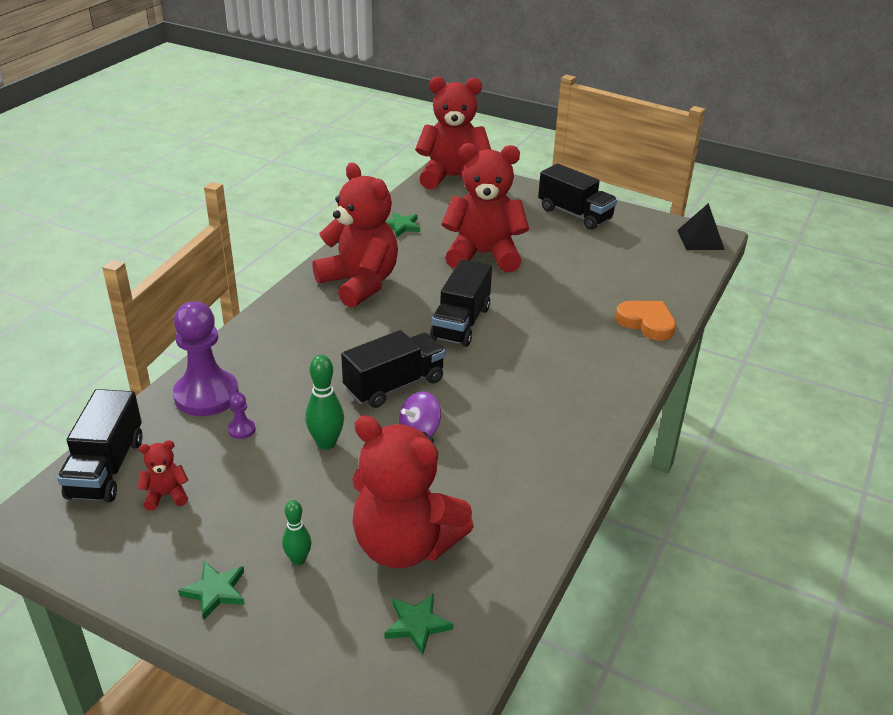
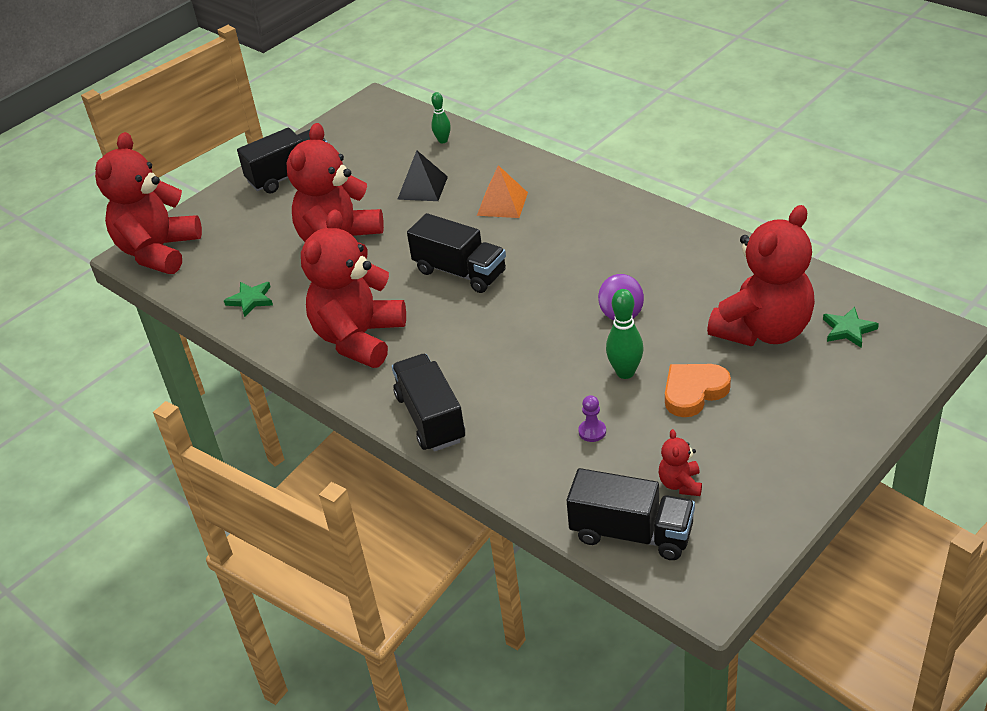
camera: 70 degrees left, 5 degrees up
purple pawn [173,301,239,416] -> none
green star [178,562,245,620] -> none
green bowling pin [282,500,311,565] -> green bowling pin moved to [431,92,451,143]
red teddy bear [312,163,398,308] -> red teddy bear turned 45 degrees counterclockwise [301,209,406,368]
black truck [341,330,446,408] -> black truck moved to [392,354,465,452]
orange heart [616,301,676,341] -> orange heart moved to [665,364,731,417]
black pyramid [677,203,725,250] -> black pyramid moved to [397,150,448,201]
none -> orange pyramid [477,165,528,218]

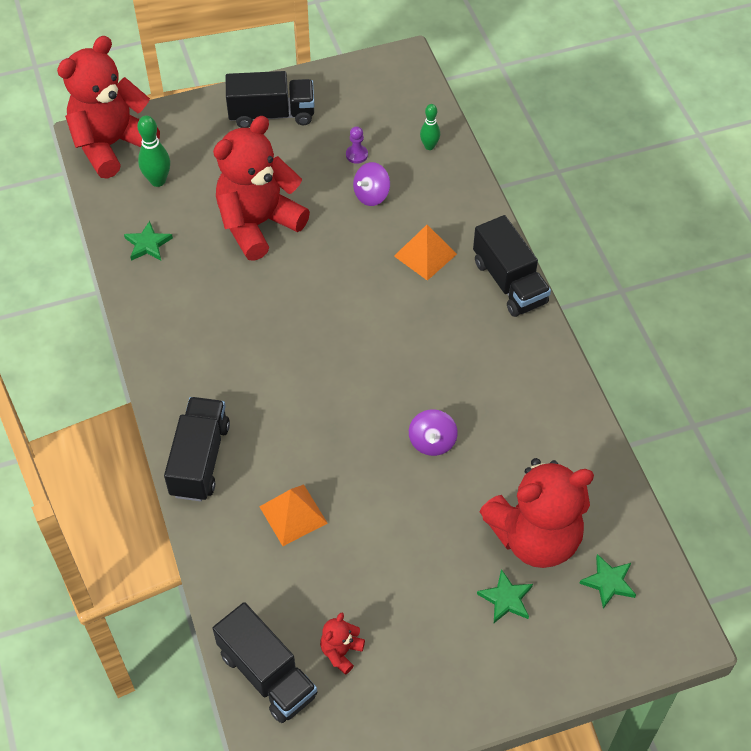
camera: 25 degrees right, 15 degrees up
red teddy bear [301,209,406,368] -> none
black pyramid [397,150,448,201] -> purple spinning top [353,162,390,206]
black truck [407,213,506,293] -> black truck moved to [473,215,551,317]
purple pawn [578,395,606,442] -> purple pawn moved to [346,126,368,164]
green bowling pin [606,289,643,379] -> green bowling pin moved to [137,115,170,187]
orange heart [665,364,731,417] -> none
none -> orange pyramid [259,484,328,546]
none -> green star [477,569,533,623]

